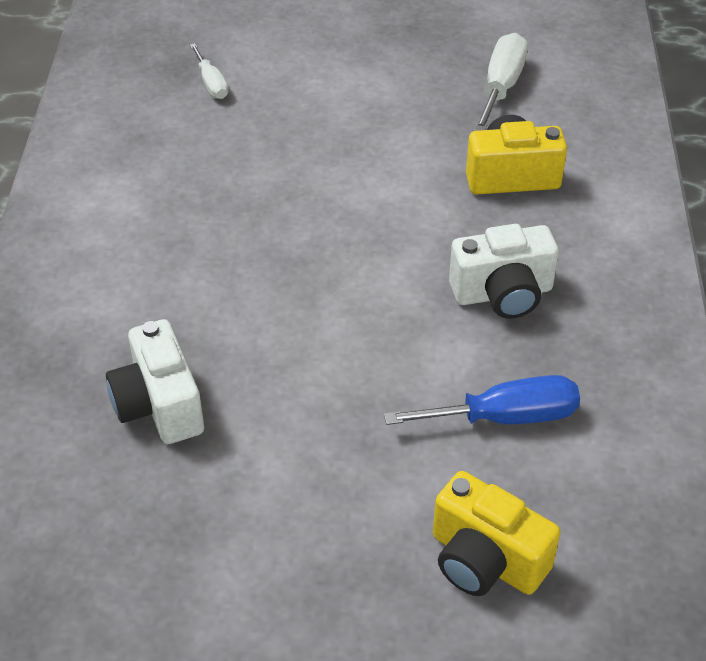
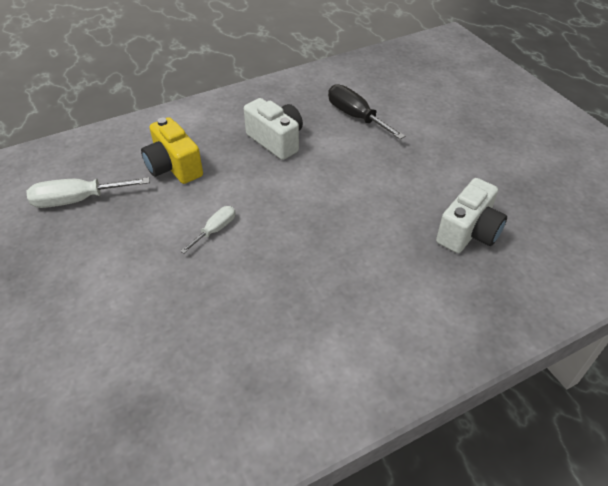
camera: 120 degrees left, 0 degrees up
white screwdriver [190,43,228,99] -> white screwdriver moved to [180,206,235,254]
blue screwdriver [384,375,580,425] -> black screwdriver [328,84,405,140]
yellow camera [433,471,561,596] -> none

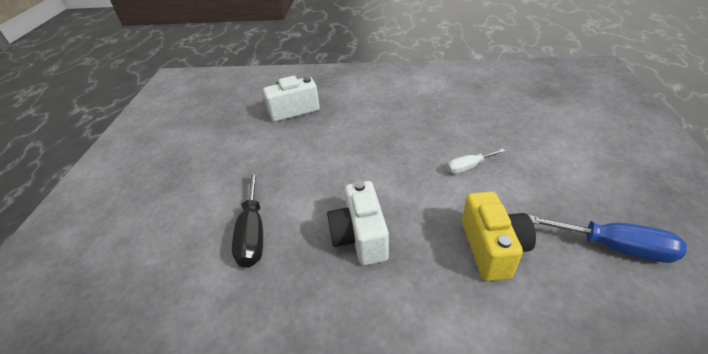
camera: 145 degrees left, 5 degrees down
white screwdriver [27,177,150,208] -> blue screwdriver [529,215,687,263]

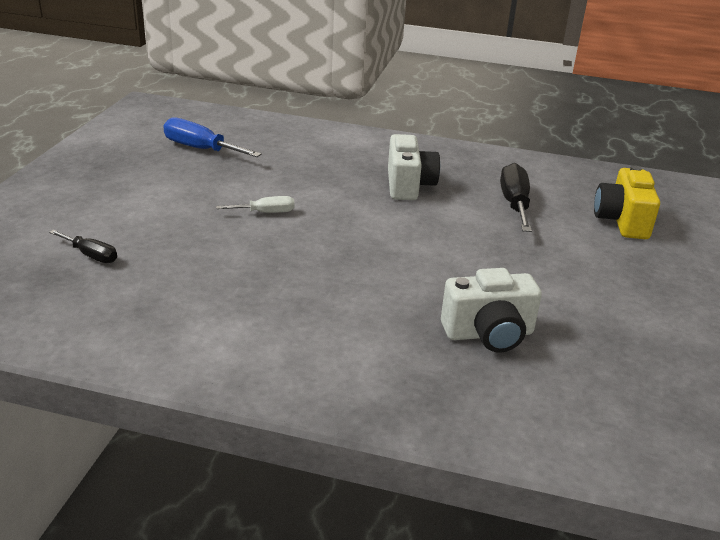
camera: 175 degrees left, 10 degrees down
yellow camera [462,192,536,281] -> yellow camera moved to [594,165,660,239]
none -> black screwdriver [49,230,117,263]

